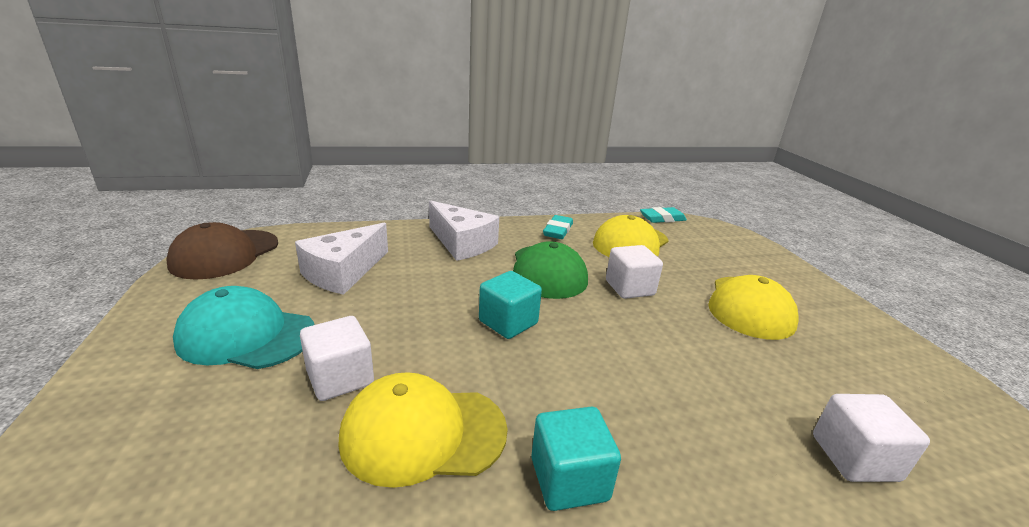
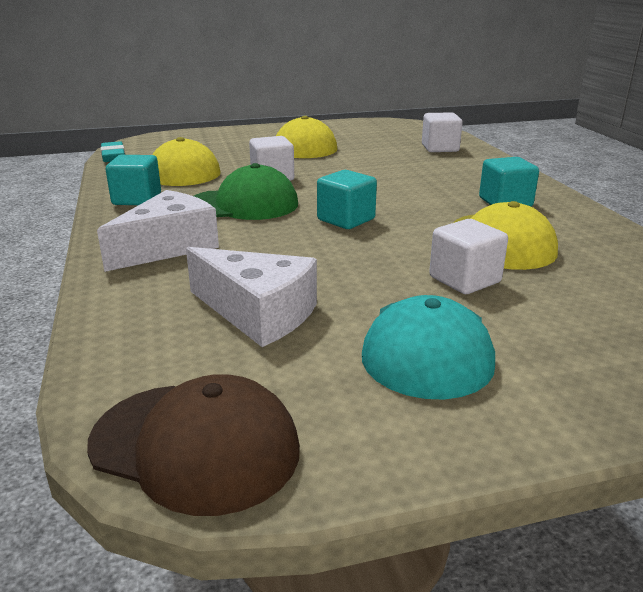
camera: 90 degrees left, 0 degrees up
turquoise eraser [543,215,573,239] -> turquoise cube [106,155,161,205]

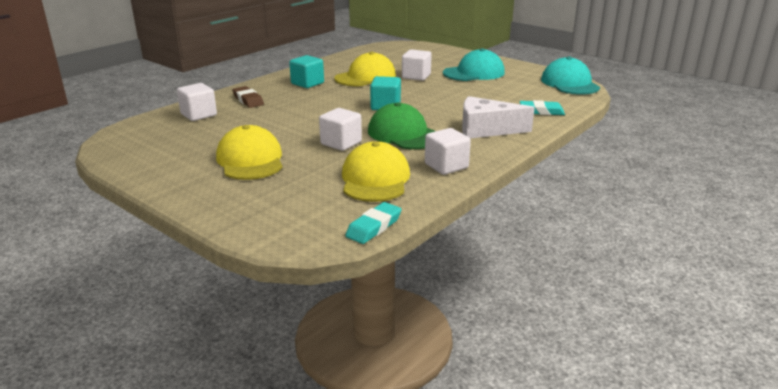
camera: 125 degrees left, 0 degrees up
brown cap [87,374,300,516] -> turquoise cap [541,57,600,95]
turquoise cube [106,155,161,205] -> white cube [425,128,471,175]
white cheese [186,247,317,347] -> none
none -> brown eraser [232,86,264,108]
none -> turquoise eraser [520,100,565,115]

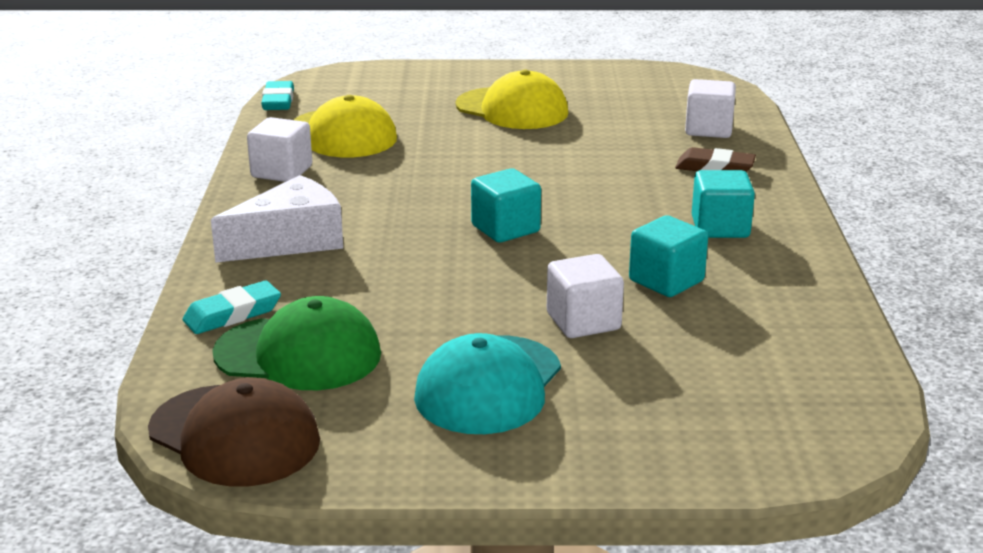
camera: 140 degrees right, 0 degrees up
white cube [319,108,362,151] -> none
yellow cap [334,52,396,86] -> turquoise cube [629,215,708,297]
green cap [368,102,435,149] -> green cap moved to [212,296,381,390]
turquoise cap [541,57,600,95] -> brown cap [148,378,320,487]

